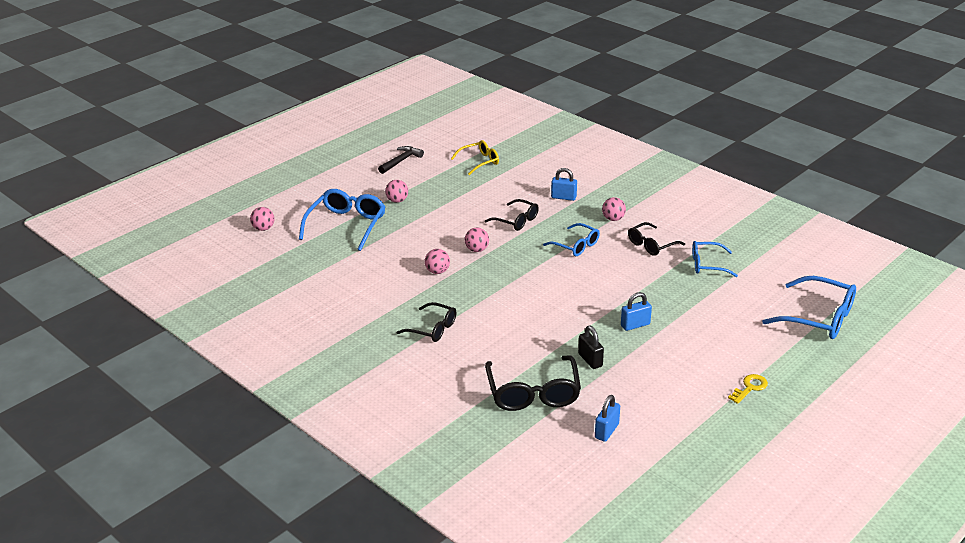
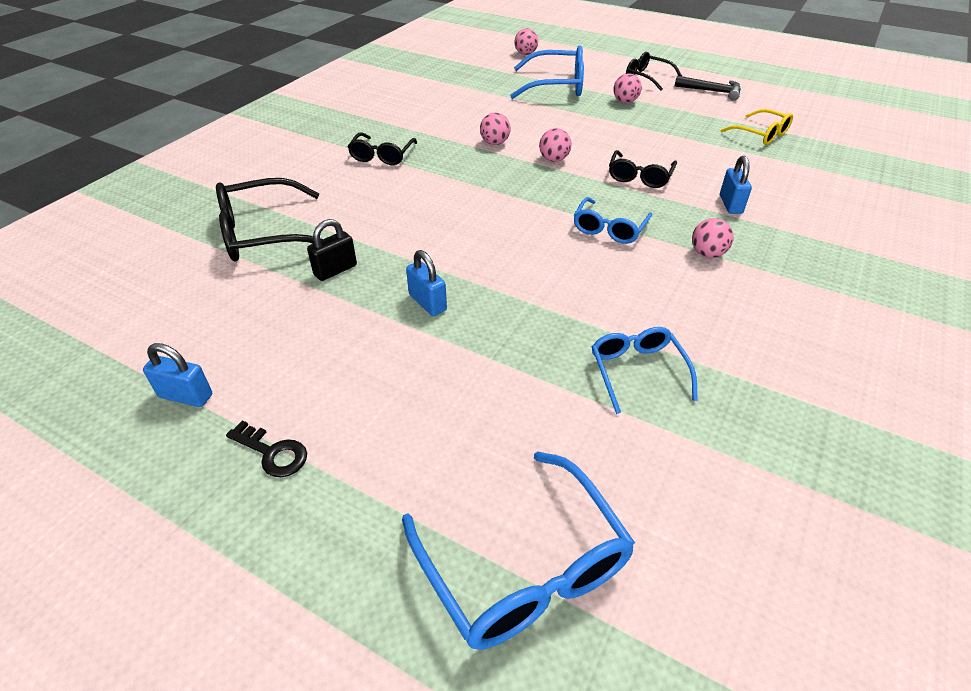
camera: 75 degrees right, 10 degrees up
blue padlock [595,395,620,442] -> blue padlock moved to [143,343,212,407]
black glasses [628,222,685,256] -> black glasses moved to [626,52,682,91]
yellow key [728,374,768,404] -> black key [226,420,307,477]
blue glasses [762,276,856,339] -> blue glasses turned 45 degrees counterclockwise [402,451,635,650]

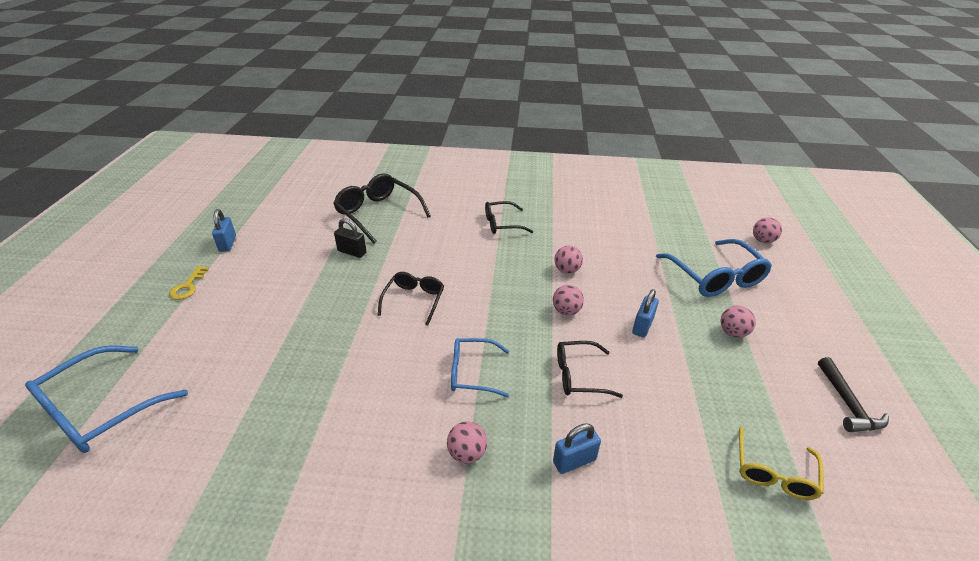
camera: 65 degrees right, 5 degrees down
black key [226,420,307,477] -> yellow key [169,266,209,300]
blue padlock [406,250,447,316] -> blue padlock moved to [632,289,659,337]
blue glasses [592,327,698,414] -> none
black glasses [626,52,682,91] -> black glasses moved to [378,272,444,325]

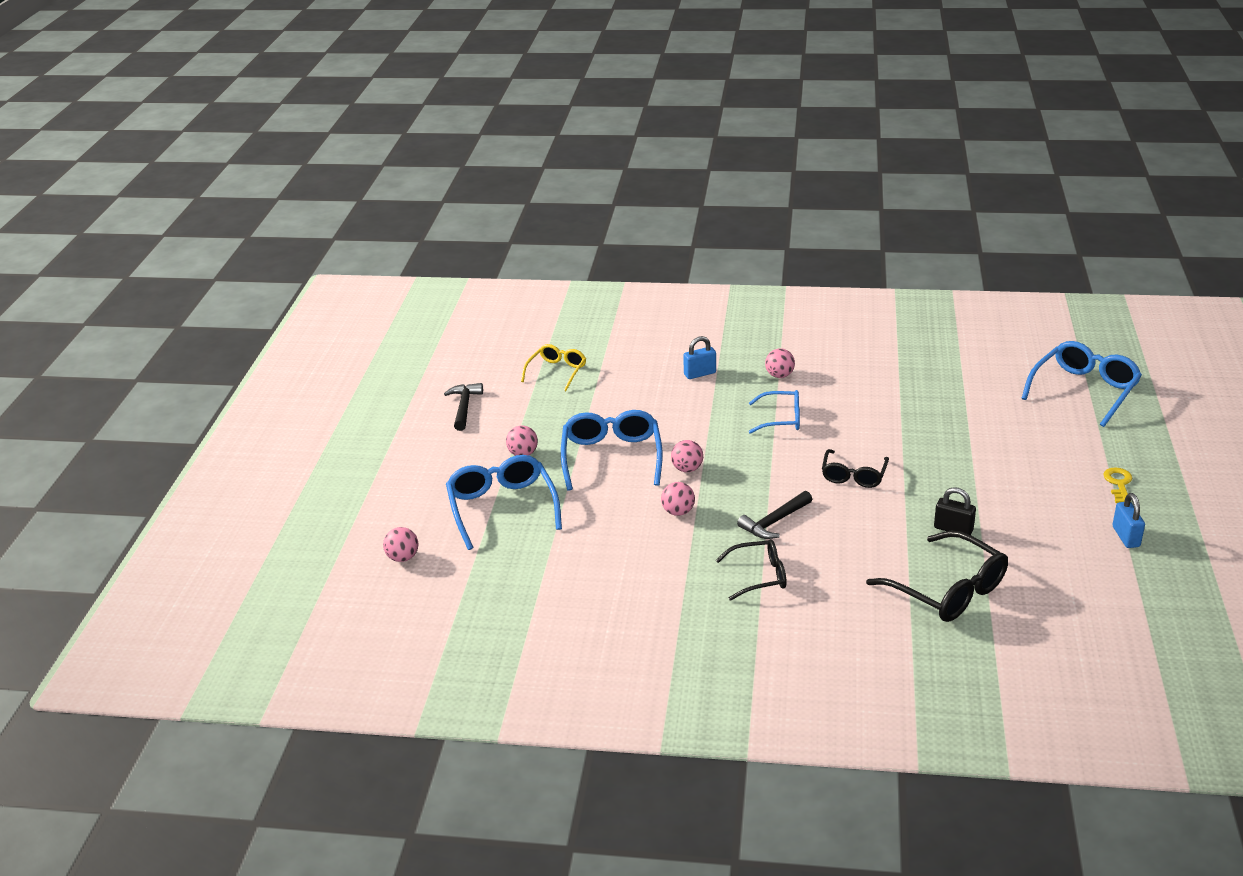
camera: 175 degrees left, 5 degrees down
black glasses [557,341,623,398] -> none
blue padlock [632,289,659,337] -> blue glasses [561,410,663,491]
none -> black hammer [737,491,813,539]

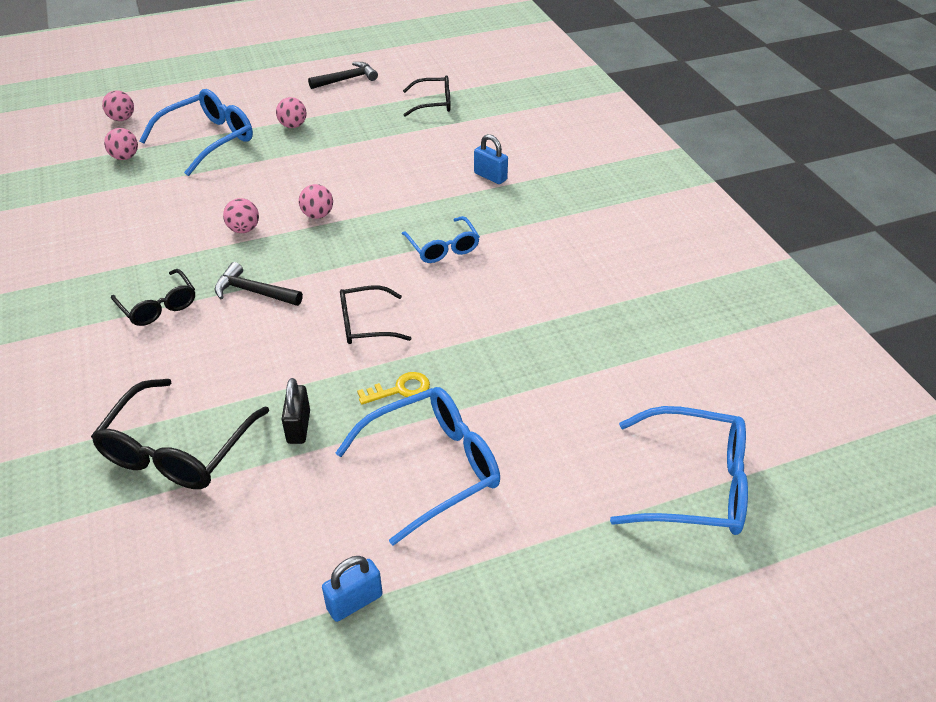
camera: 60 degrees right, 10 degrees up
yellow glasses [521,344,586,391] -> black glasses [403,75,451,117]
blue glasses [561,410,663,491] -> blue glasses moved to [336,387,500,546]
pink ball [765,349,795,378] -> pink ball moved to [104,128,138,160]
yellow key [1103,467,1132,503] -> yellow key moved to [357,372,430,405]

